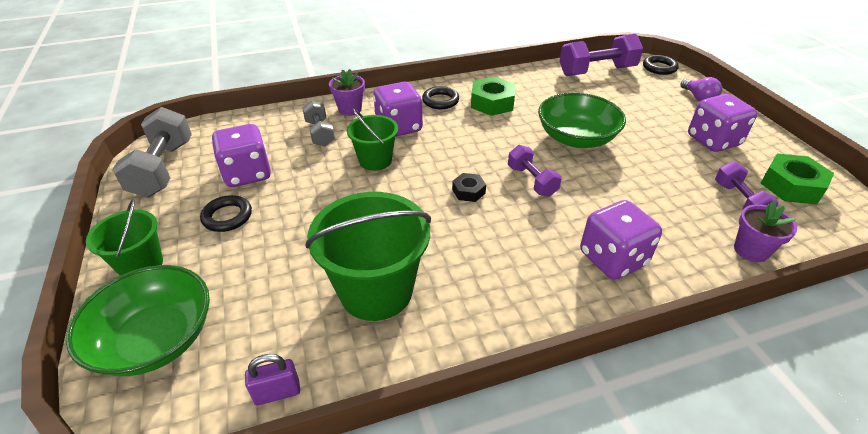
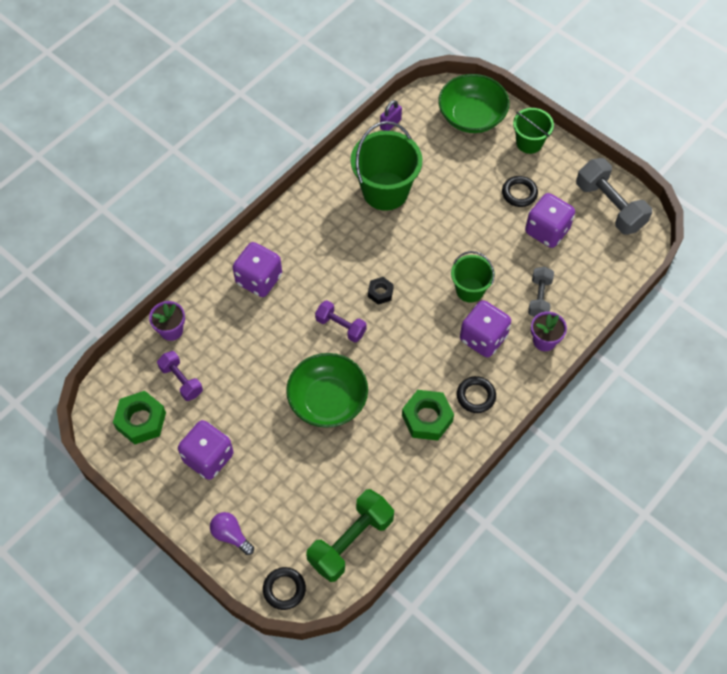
camera: 150 degrees right, 20 degrees up
grey dumbbell [302,101,335,146] -> grey dumbbell turned 60 degrees clockwise [528,267,554,317]
purple dumbbell [559,34,643,76] -> green dumbbell [306,489,394,582]

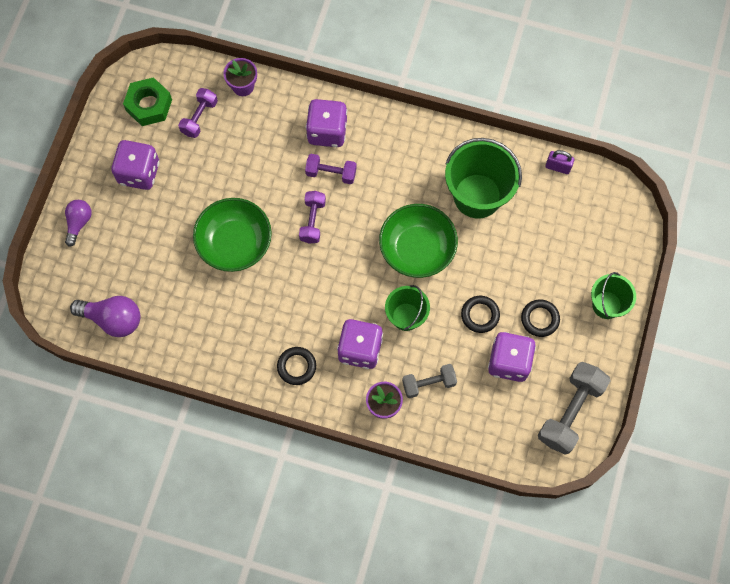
camera: 65 degrees right, 10 degrees up
black ring [263,567,306,610] -> black ring moved to [461,296,500,333]
green dumbbell [306,489,394,582] -> purple light bulb [70,296,141,337]
black nut [368,277,394,305] -> none
green nut [402,390,454,441] -> none
green bowl [438,74,509,133] -> green bowl moved to [379,204,458,278]
none -> purple dumbbell [305,154,357,184]

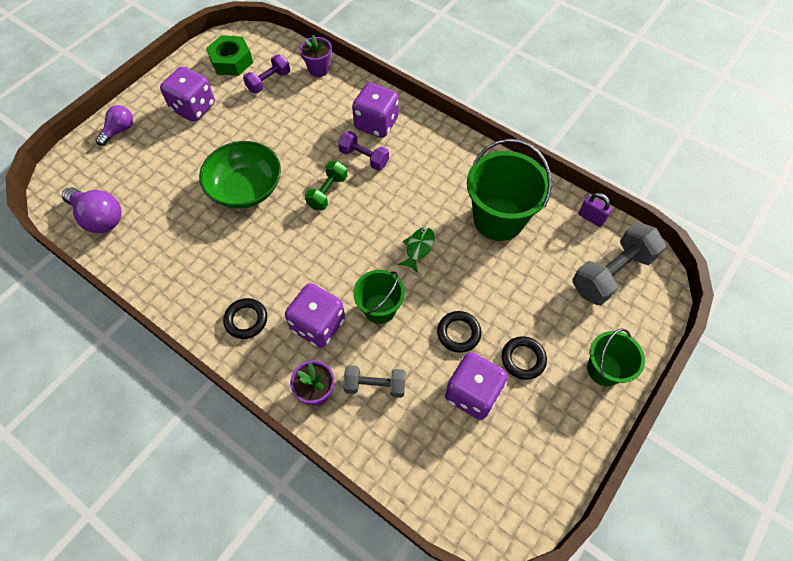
camera: 20 degrees right, 10 degrees down
purple dumbbell [299,191,326,243] -> green dumbbell [305,161,347,210]
green bowl [379,204,458,278] -> green fish [398,227,435,273]
grey dumbbell [538,362,611,455] -> grey dumbbell moved to [572,222,666,305]

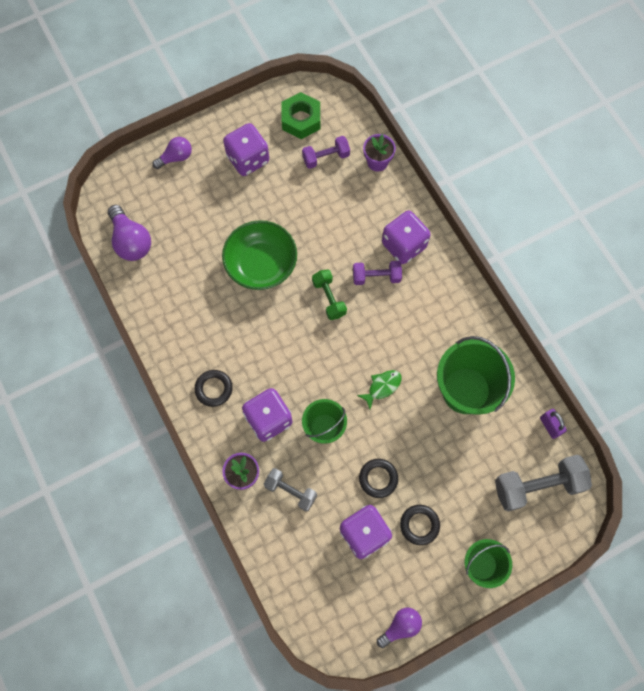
camera: 25 degrees right, 10 degrees up
green dumbbell [305,161,347,210] -> green dumbbell turned 75 degrees counterclockwise [312,269,347,320]
purple dumbbell [338,131,389,171] -> purple dumbbell turned 60 degrees counterclockwise [353,261,402,285]
none -> purple light bulb [377,608,422,648]

